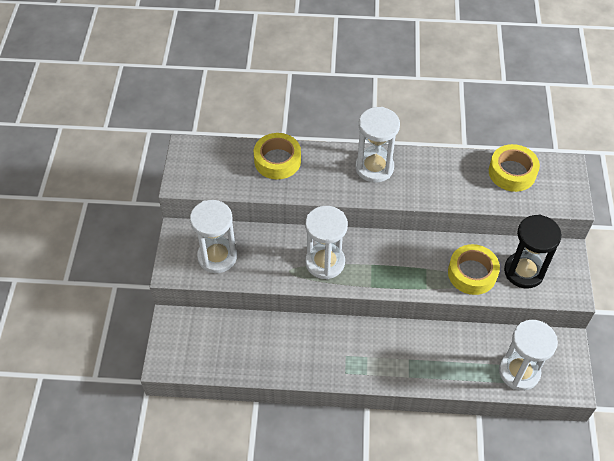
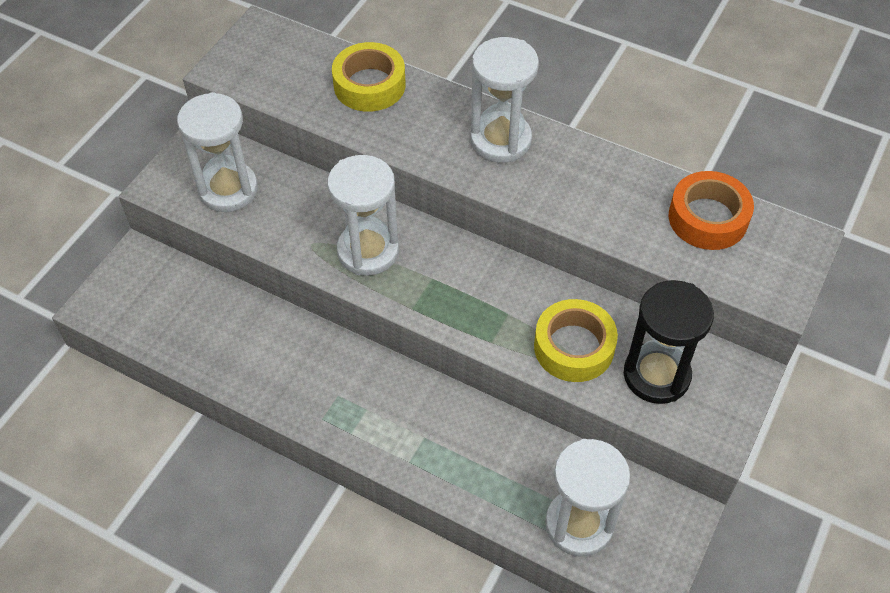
camera: 25 degrees right, 0 degrees up
yellow tape [489,144,540,192] -> orange tape [669,171,754,250]

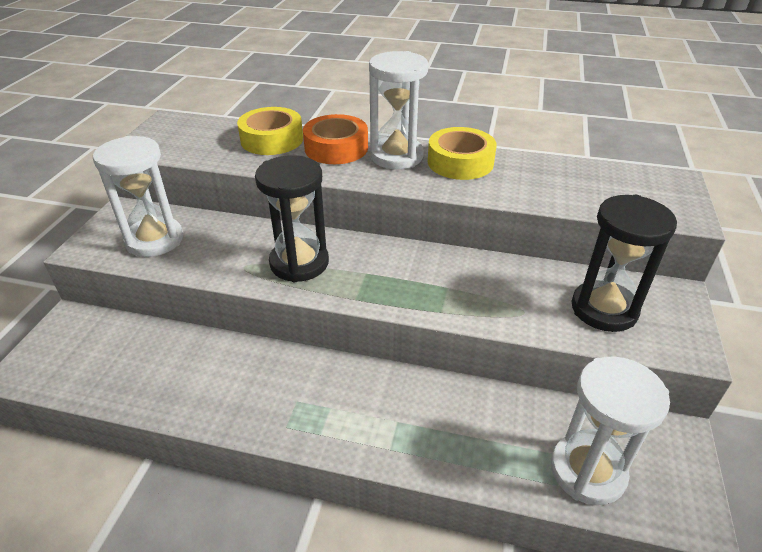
camera: 15 degrees left, 15 degrees down
white hourglass [327,155,399,276] -> black hourglass [255,155,329,282]
yellow tape [534,299,618,382] -> yellow tape moved to [428,127,497,180]
orange tape [669,171,754,250] -> orange tape moved to [303,114,368,164]

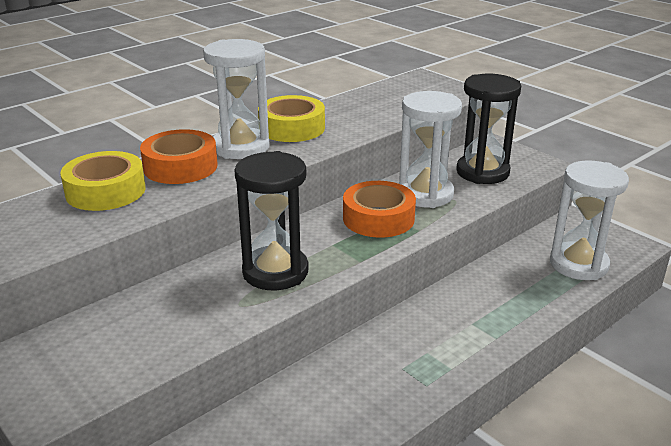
camera: 55 degrees left, 10 degrees down
white hourglass [93,136,183,257] -> white hourglass moved to [399,91,462,208]
none -> orange tape [343,181,416,238]

